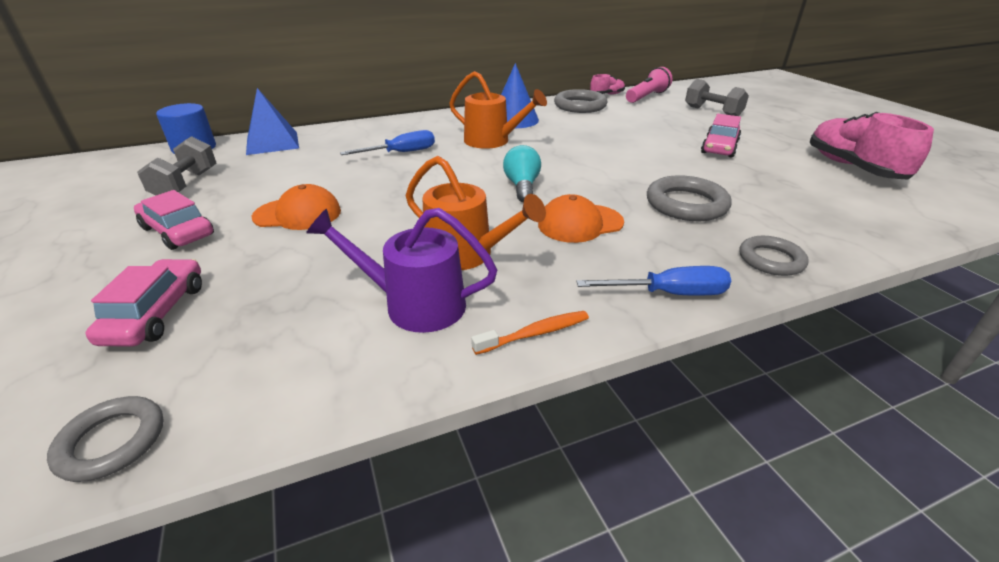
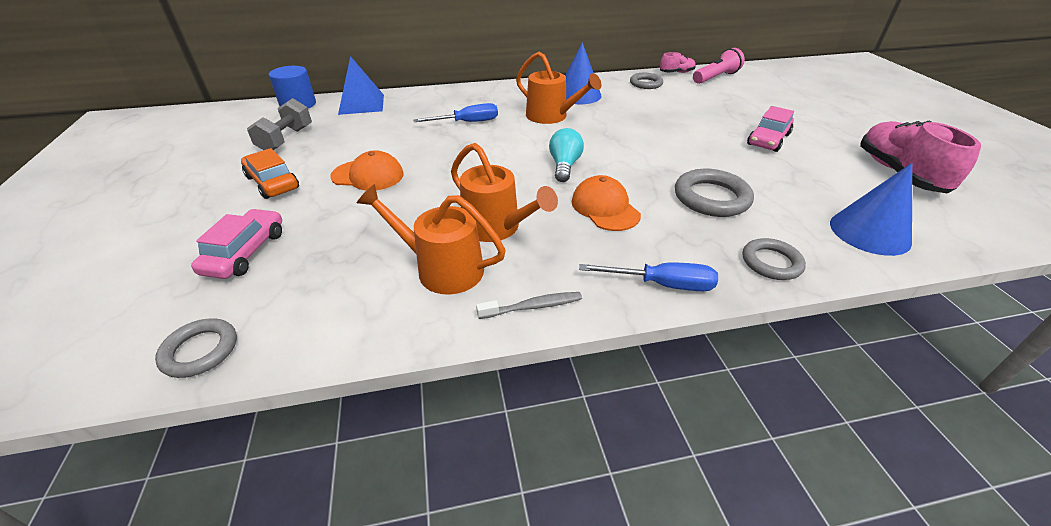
camera: 10 degrees right, 5 degrees up
pink car [134,190,214,250] -> orange car [241,148,299,199]
purple watering can [306,208,497,333] -> orange watering can [357,184,506,294]
orange toothbrush [471,311,589,355] -> grey toothbrush [476,292,582,319]
orange cap [538,194,624,243] -> orange cap turned 75 degrees clockwise [572,175,641,231]
grey ring [554,89,607,113] -> grey ring [630,73,663,89], size x0.65
grey dumbbell [685,79,749,116] -> none
none -> blue cone [830,163,912,256]

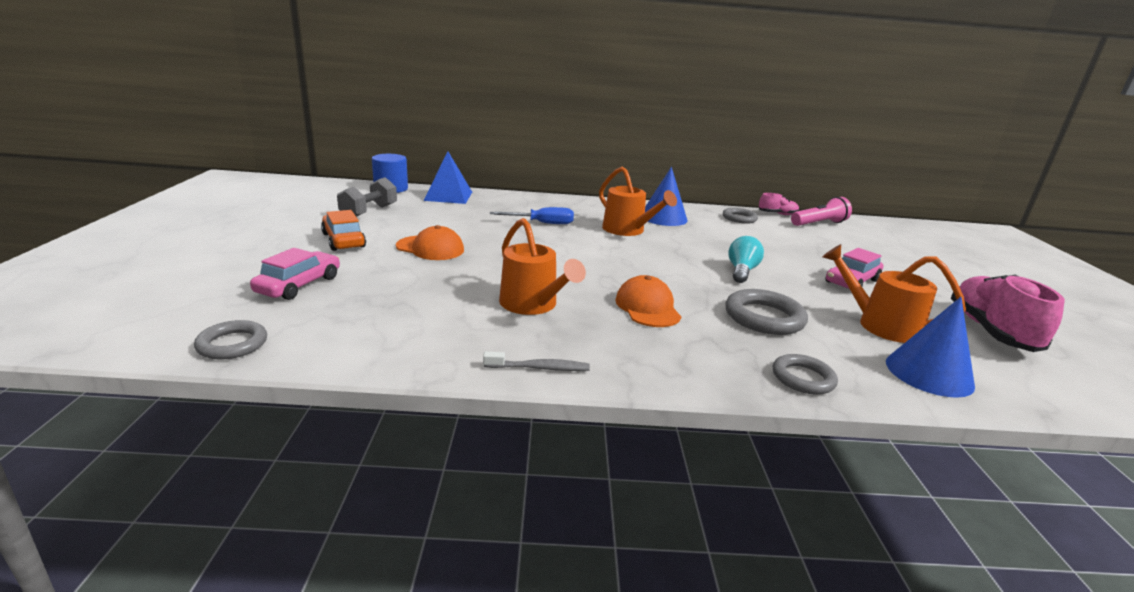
camera: 10 degrees right, 15 degrees down
orange watering can [357,184,506,294] -> orange watering can moved to [822,244,966,343]
turquoise light bulb [549,128,584,182] -> turquoise light bulb moved to [728,236,764,283]
blue screwdriver [579,262,718,291] -> none

